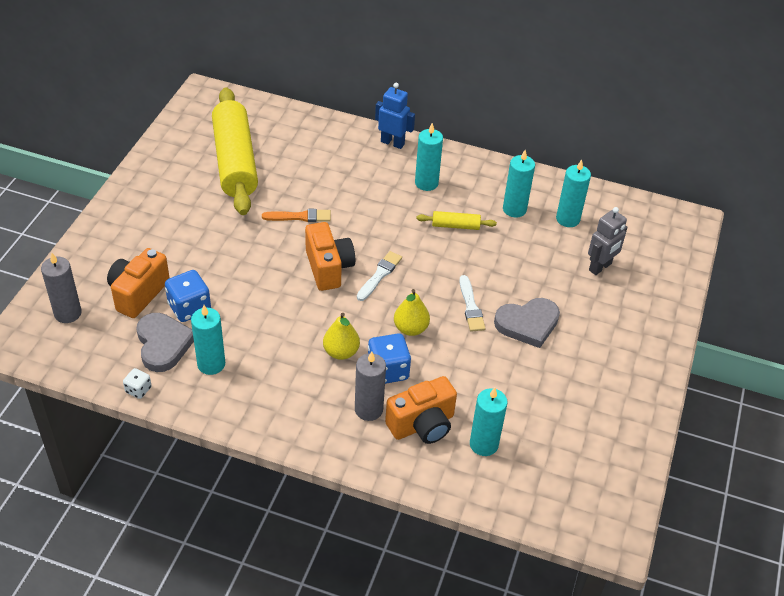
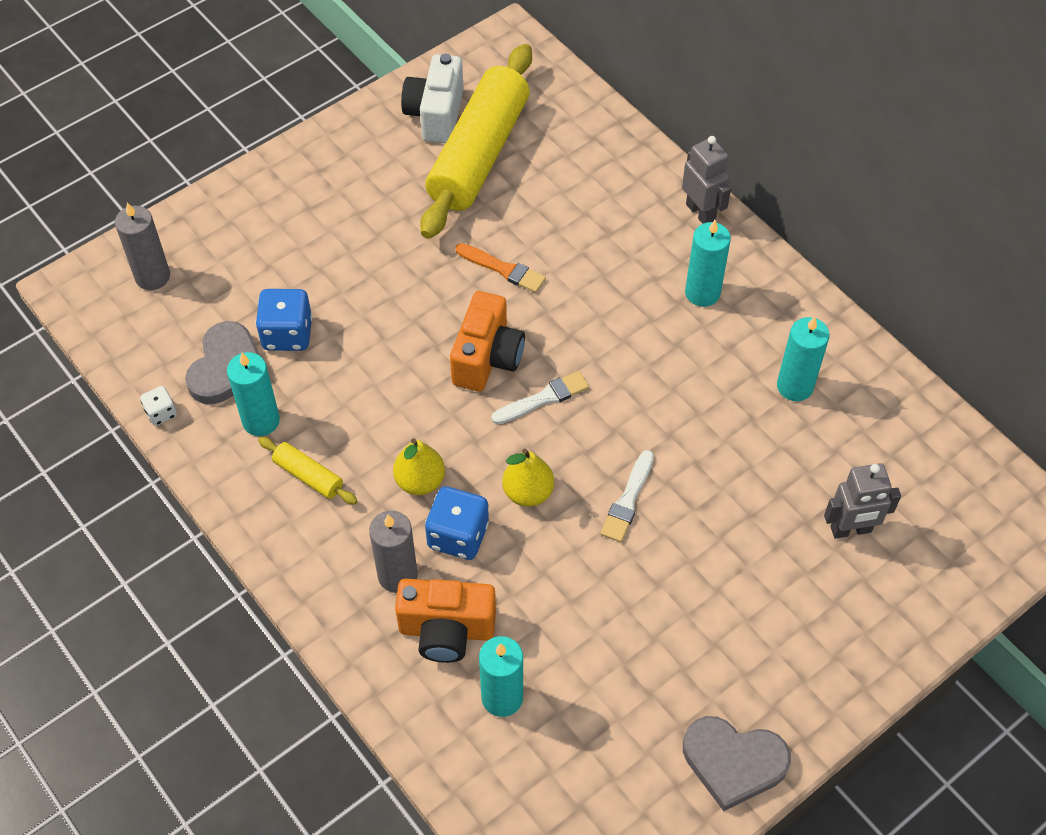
camera: 35 degrees right, 10 degrees up
orange camera [107,248,170,318] -> none
blue robot [375,83,415,149] -> grey robot [682,136,731,224]
yellow rolling pin [416,211,497,230] -> yellow rolling pin moved to [258,437,357,505]
grey heart [494,298,560,348] -> grey heart moved to [683,716,791,811]
turquoise candle [556,160,591,227] -> none
none -> white camera [401,54,464,143]

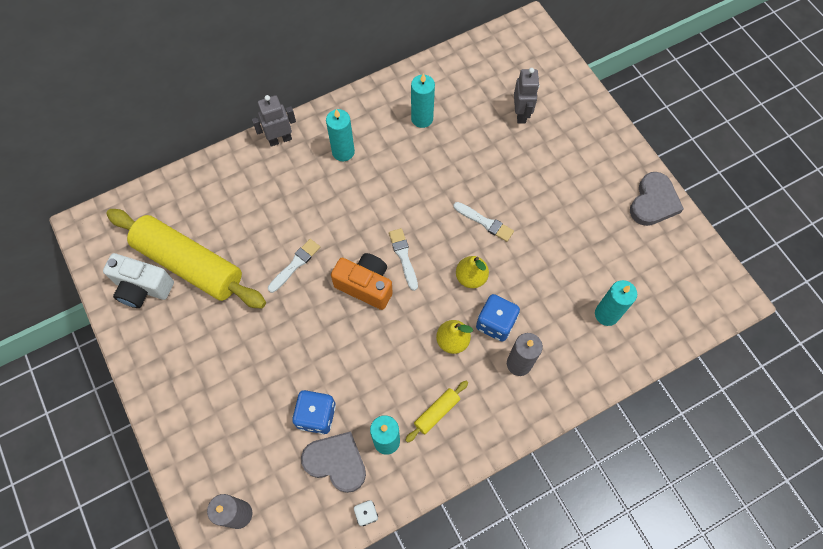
camera: 80 degrees left, 10 degrees up
orange camera [395,579,496,663] -> none
orange brush [455,243,546,293] -> white brush [268,239,320,293]

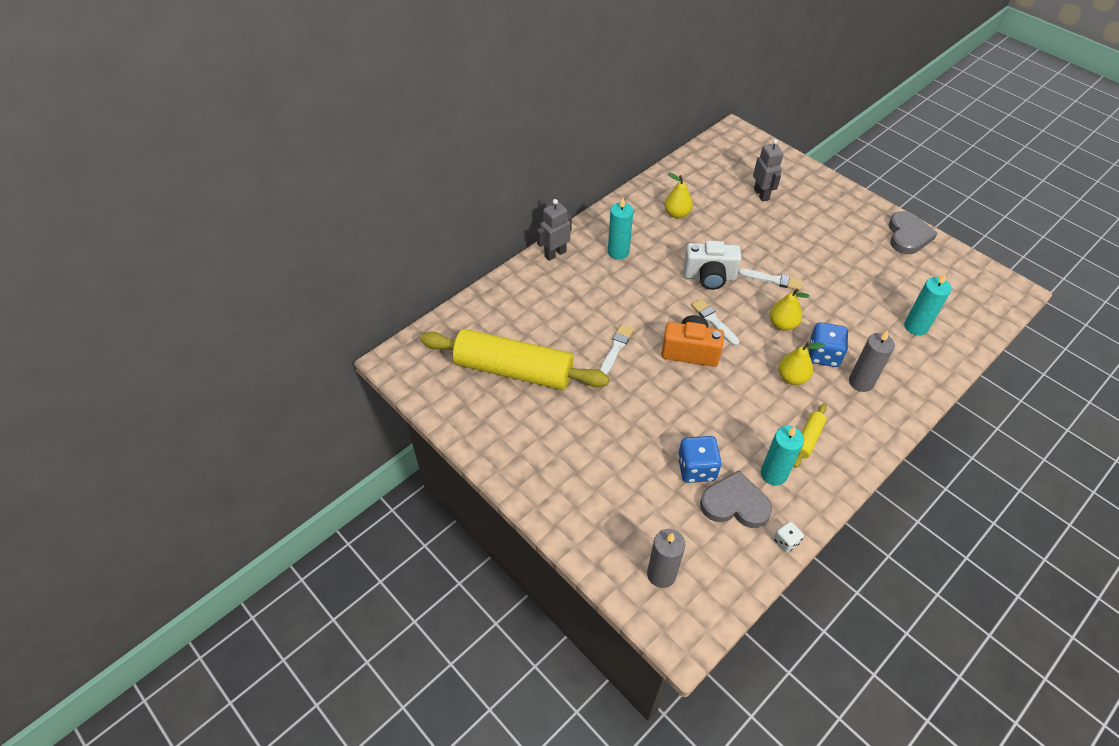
camera: 15 degrees left, 15 degrees down
white camera [103,253,174,308] -> white camera moved to [683,241,742,290]
turquoise candle [411,73,435,128] -> yellow pear [664,173,693,218]

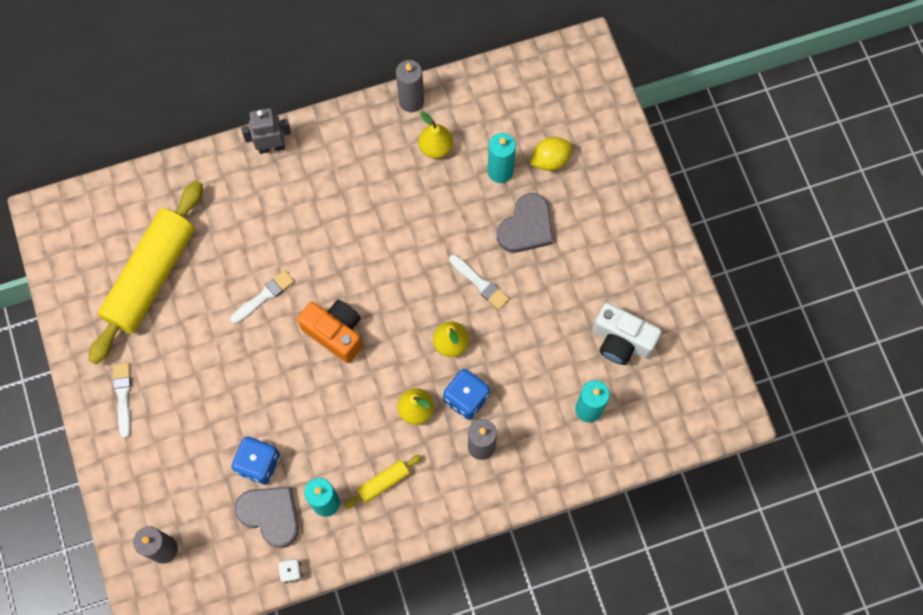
camera: 25 degrees right, 20 degrees up
yellow rolling pin [420,329,609,390] -> yellow rolling pin turned 75 degrees clockwise [89,181,203,364]
turquoise candle [608,198,633,260] -> turquoise candle moved to [488,133,516,183]
white camera [683,241,742,290] -> white camera moved to [593,303,662,365]
white brush [691,299,739,346] -> white brush moved to [113,363,131,438]
grey robot [753,139,783,202] -> yellow lemon [530,137,572,171]
grey heart [889,211,938,254] -> grey heart moved to [497,193,553,253]
none -> grey candle [396,60,424,112]

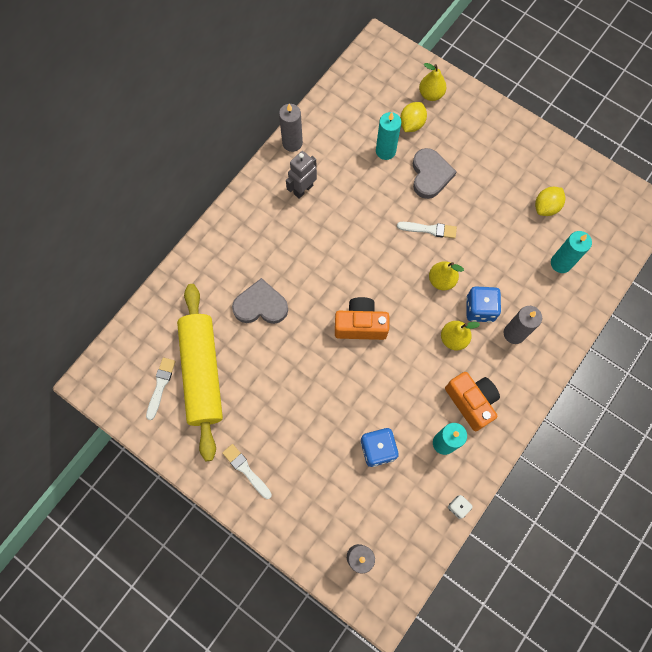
camera: 35 degrees left, 0 degrees up
white brush [230,270,294,324] -> white brush moved to [146,358,175,420]
grey heart [234,487,299,548] -> grey heart moved to [232,278,288,324]
grey robot [241,108,291,154] -> grey robot moved to [286,151,317,199]
yellow rolling pin [345,455,422,508] -> orange camera [445,372,500,431]
yellow pear [419,112,453,158] -> yellow pear moved to [419,63,446,101]
white camera [593,303,662,365] -> yellow lemon [535,187,565,216]

